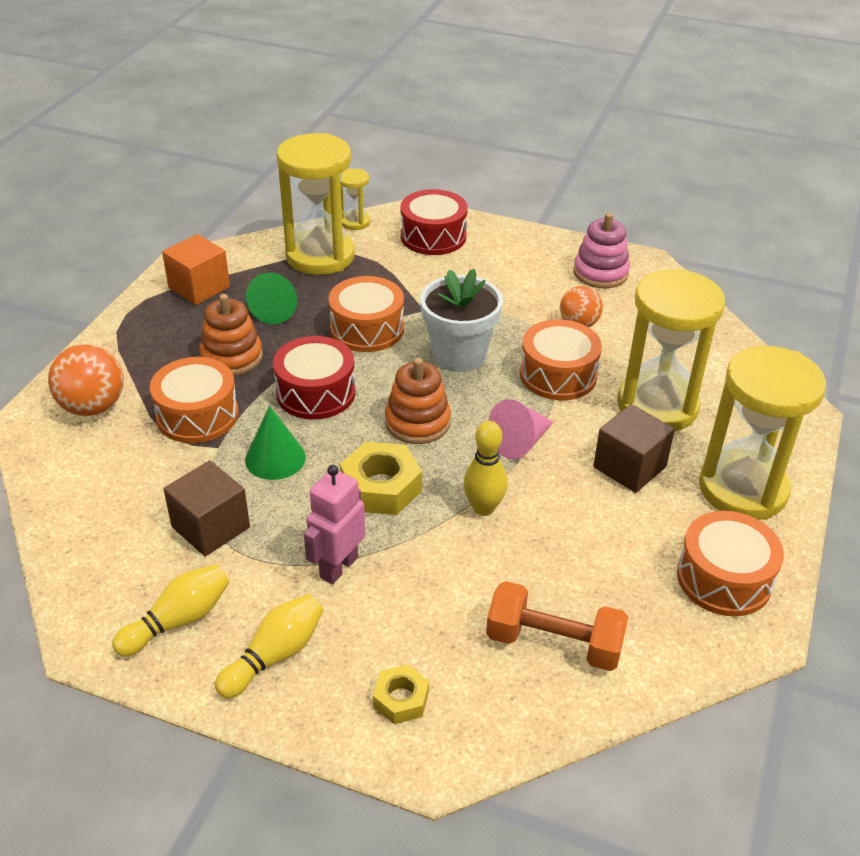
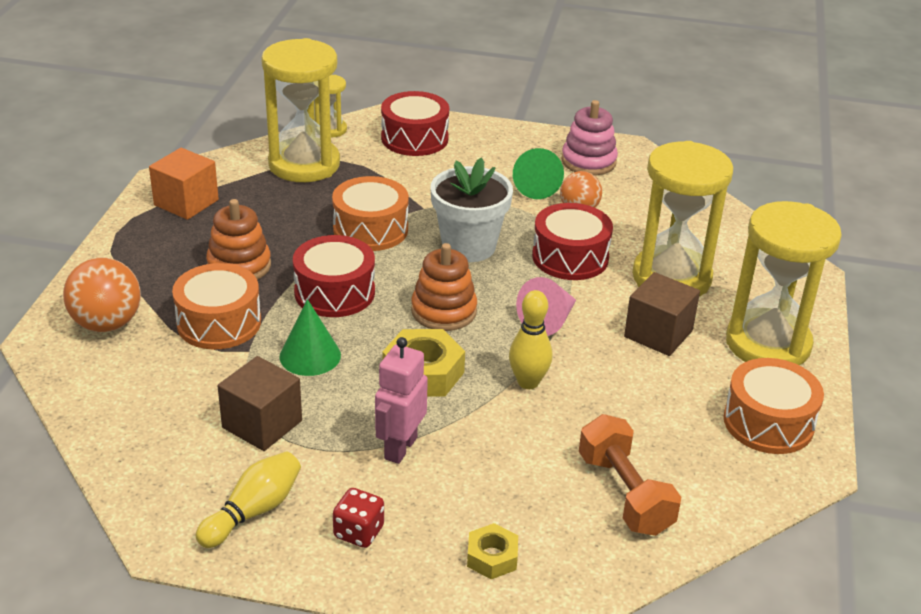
camera: 10 degrees left, 5 degrees down
yellow bowling pin [215,594,323,699] -> red dice [333,488,384,548]
green cone [246,272,297,324] -> green cone moved to [513,148,564,199]
orange dumbbell [486,581,628,671] -> orange dumbbell turned 60 degrees clockwise [579,414,681,536]
orange drum [520,319,602,400] -> red drum [532,203,613,280]

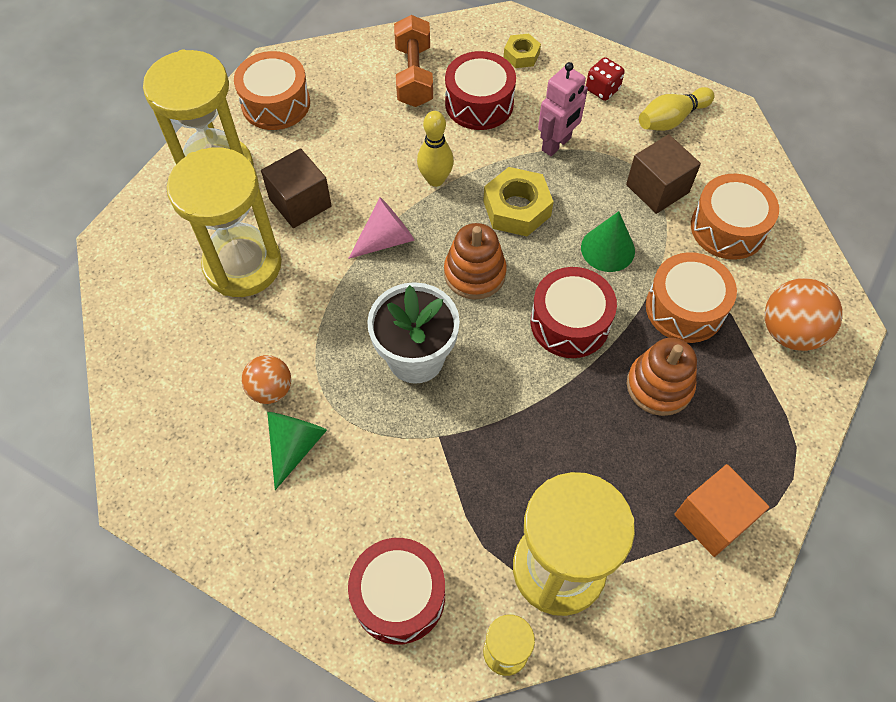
camera: 160 degrees left, 25 degrees up
orange drum [332,176,409,251] -> orange drum moved to [691,174,779,260]
red drum [532,203,613,280] -> red drum moved to [445,51,516,130]
pink stacking toy [561,100,618,175] -> none

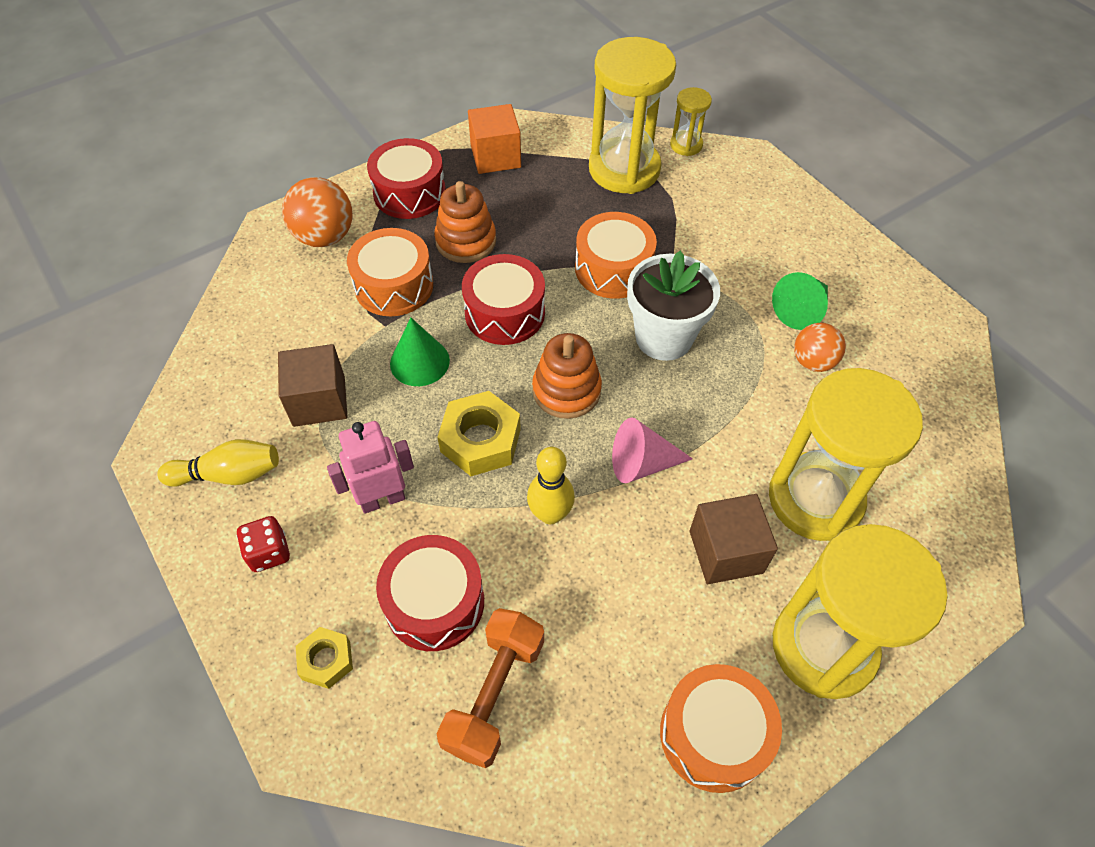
camera: 155 degrees left, 5 degrees down
red drum [348,538,445,645] -> red drum moved to [367,138,446,219]
orange drum [691,174,779,260] -> orange drum moved to [575,212,657,299]

